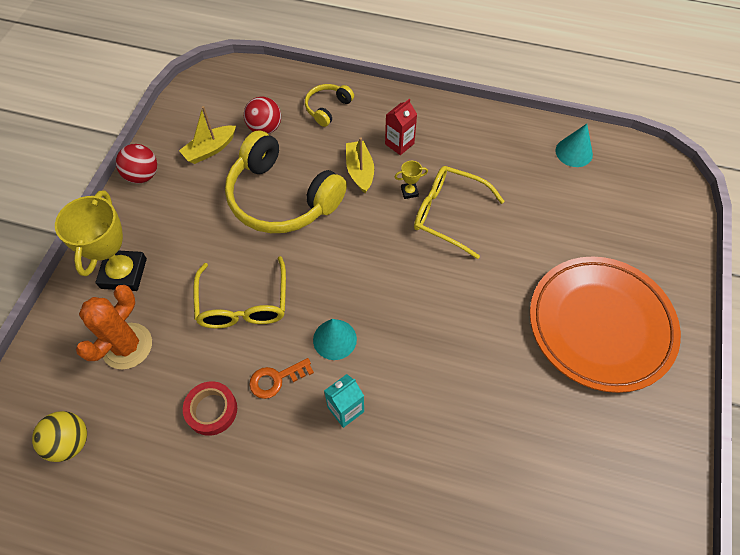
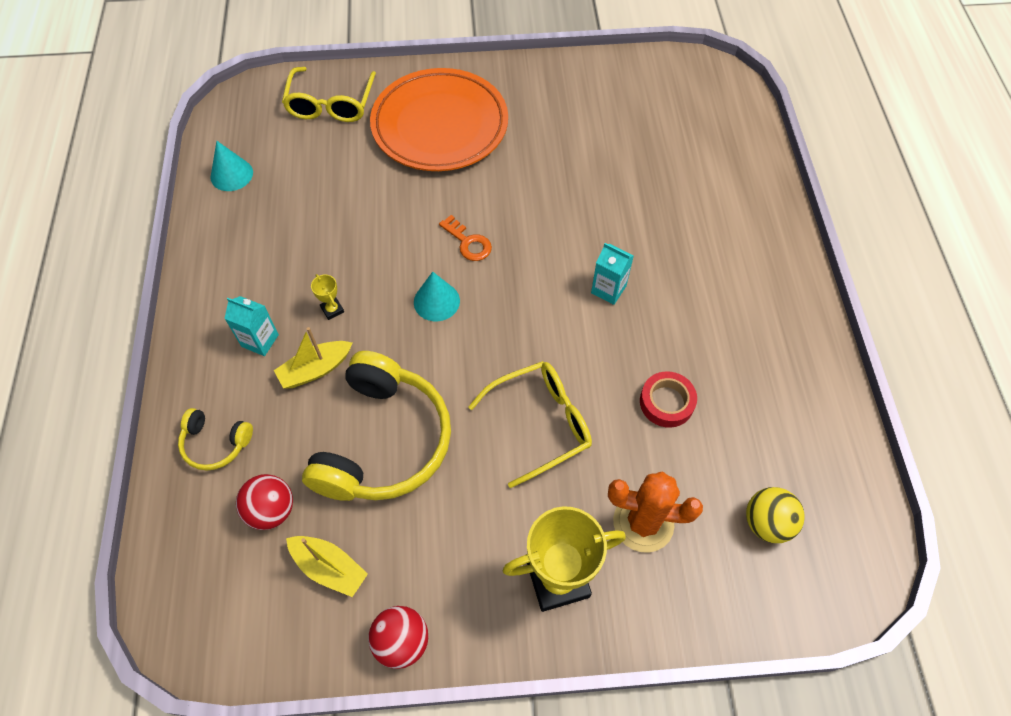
camera: 110 degrees left, 0 degrees up
orange key [249,358,314,399] -> orange key moved to [439,215,492,261]
turquoise cone [313,319,357,360] -> turquoise cone moved to [414,272,460,321]
red carton [385,99,417,155] -> turquoise carton [224,296,279,356]
yellow glasses [414,166,505,259] -> yellow glasses moved to [282,67,376,122]

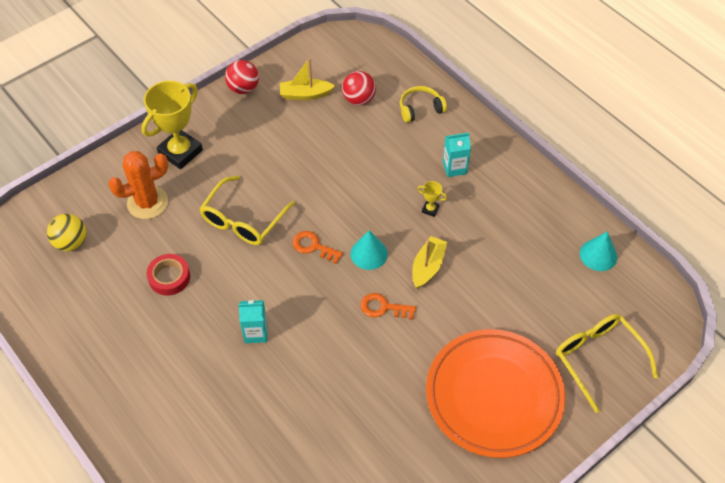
camera: 145 degrees right, 5 degrees down
yellow boat [274,327,352,389] -> yellow boat moved to [412,236,447,289]
yellow headphones [302,351,451,501] -> none
none -> orange key [292,231,343,264]

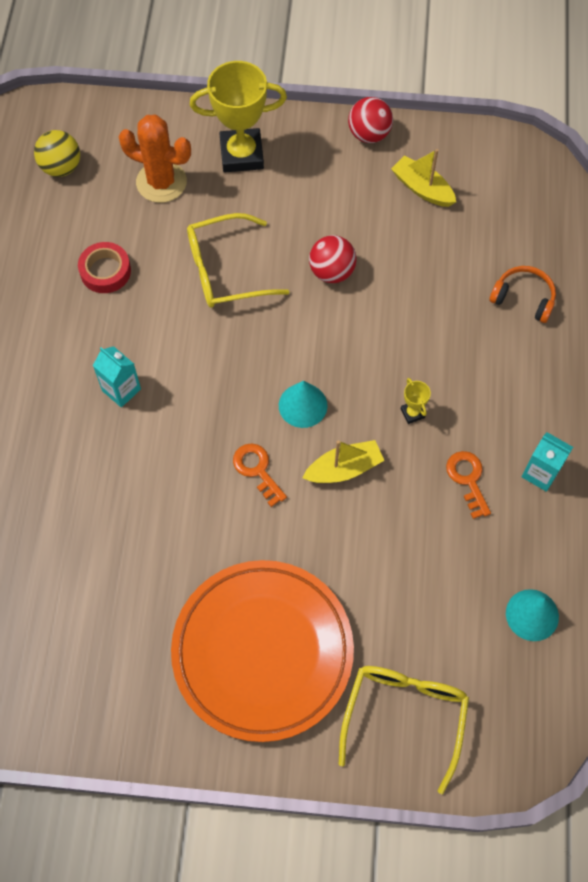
camera: 45 degrees right, 10 degrees up
orange key [292,231,343,264] -> orange key moved to [446,451,491,519]
red ball [342,71,376,105] -> red ball moved to [309,235,357,283]
yellow headphones [400,86,447,123] -> orange headphones [489,266,556,323]
turquoise carton [443,133,471,177] -> turquoise carton moved to [521,432,573,492]

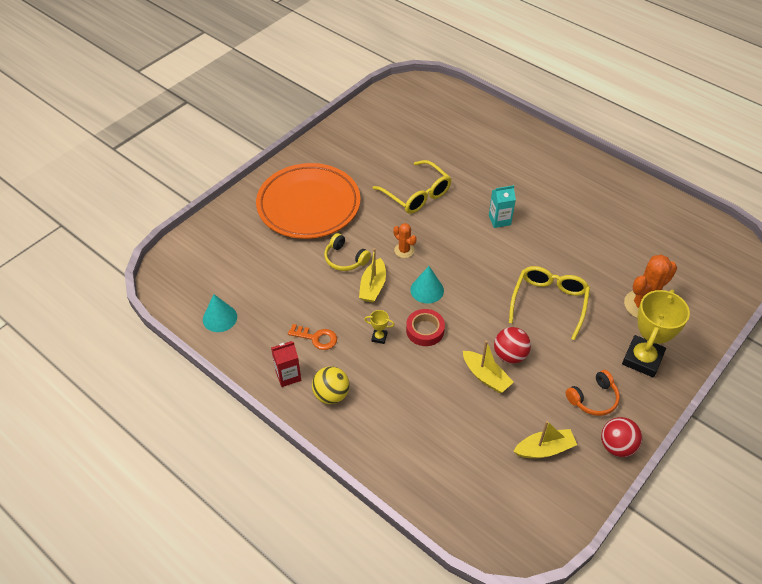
camera: 125 degrees right, 15 degrees down
yellow ball [34,130,80,177] -> yellow ball moved to [312,366,350,404]
red tape [78,242,131,293] -> red tape moved to [406,309,445,346]
orange key [233,443,287,507] -> orange cactus [393,223,417,258]
yellow glasses [339,666,469,794] -> yellow glasses moved to [373,160,452,214]
orange headphones [489,266,556,323] -> orange headphones moved to [566,370,620,416]
turquoise carton [521,432,573,492] -> red carton [271,341,301,387]
none -> yellow headphones [324,233,371,271]
none -> yellow boat [463,340,514,393]

